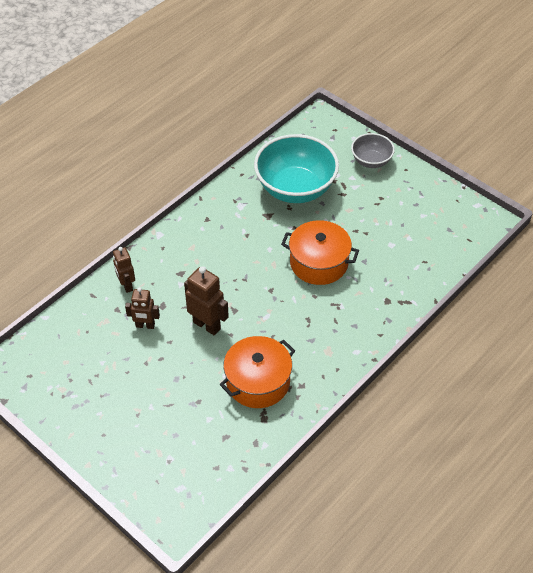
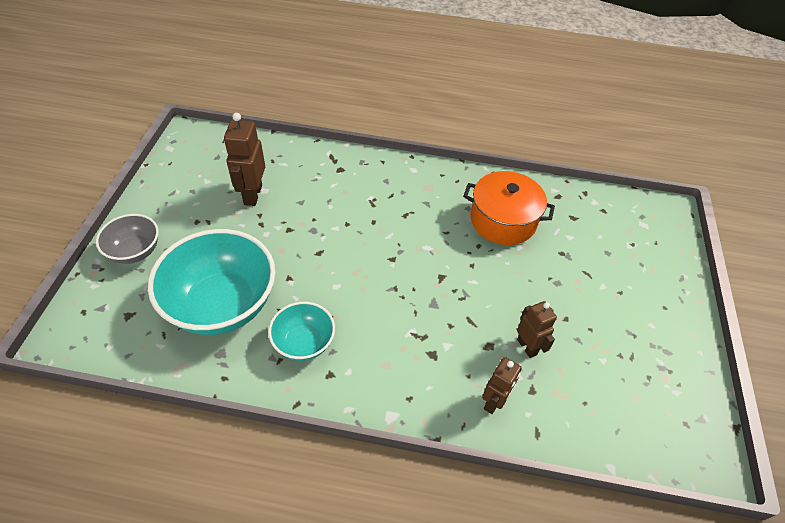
camera: 125 degrees left, 0 degrees up
brown robot [184,266,229,335] -> brown robot moved to [224,113,265,206]
orange pot [281,220,359,285] -> none
none -> turquoise bowl [268,302,335,361]

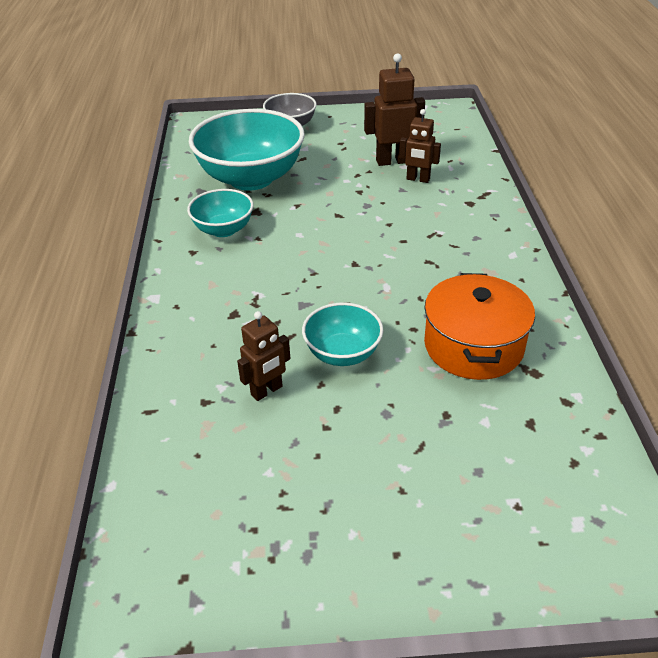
camera: 80 degrees right, 10 degrees down
brown robot [482,357,522,414] -> brown robot moved to [399,109,441,183]
none -> turquoise bowl [302,302,383,366]

